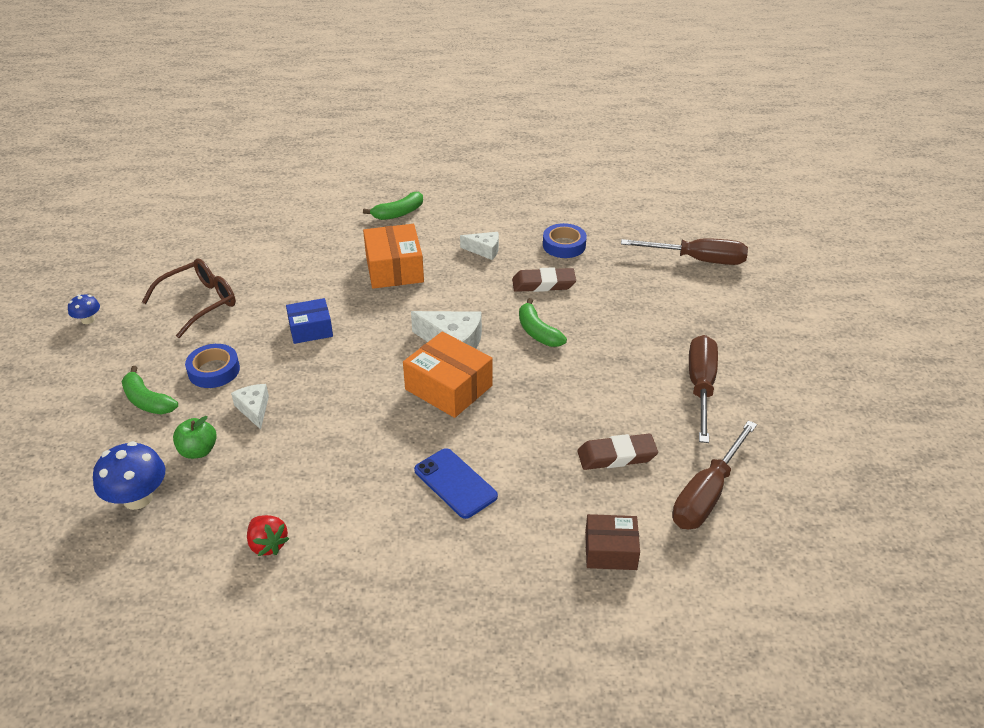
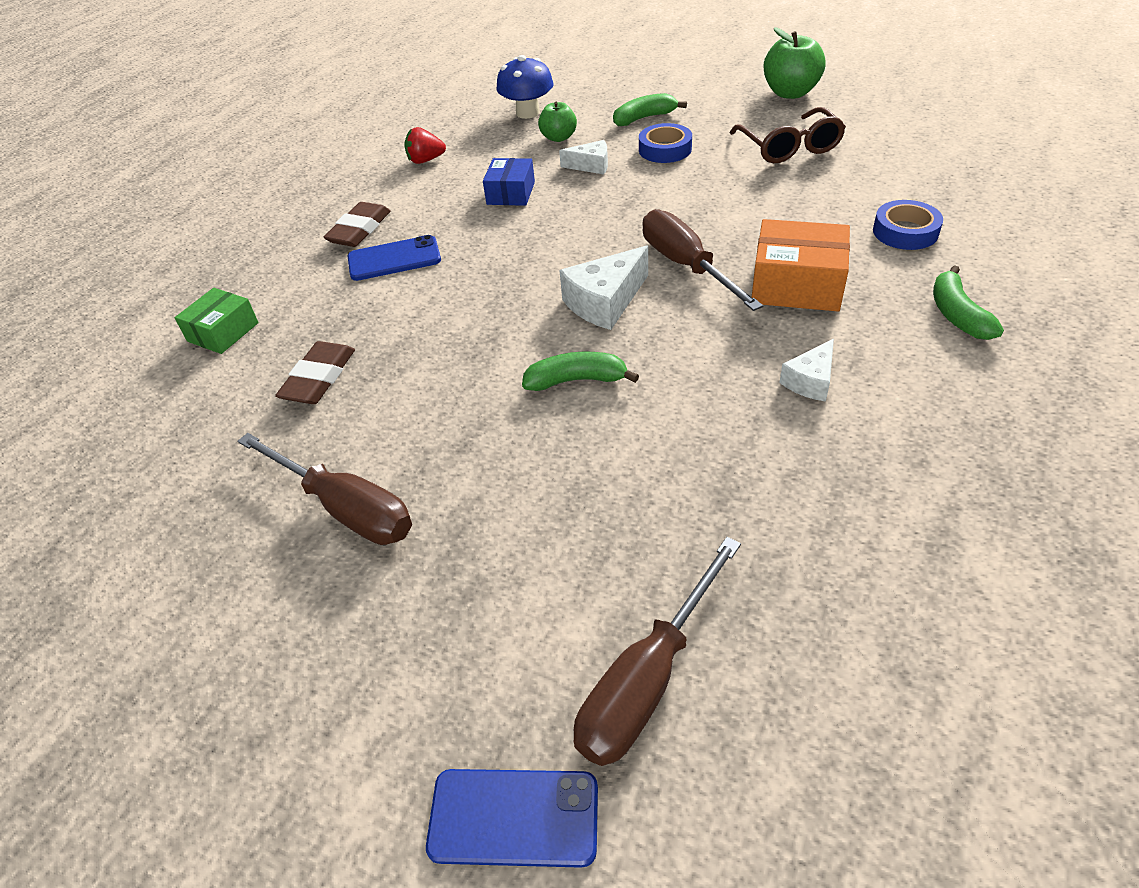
camera: 120 degrees right, 5 degrees up
blue mushroom [68,294,100,324] -> green apple [763,28,826,99]
blue box [286,298,333,344] -> blue box moved to [483,158,535,206]
orange box [403,331,493,418] -> none
brown eraser [512,267,576,292] -> brown eraser moved to [323,202,391,247]
blue tape [543,223,587,258] -> blue tape moved to [873,200,943,250]
brown box [585,514,640,570] -> green box [175,288,259,354]
brown screwdriver [672,420,757,529] -> brown screwdriver moved to [643,209,763,311]
none -> blue phone [426,769,598,868]

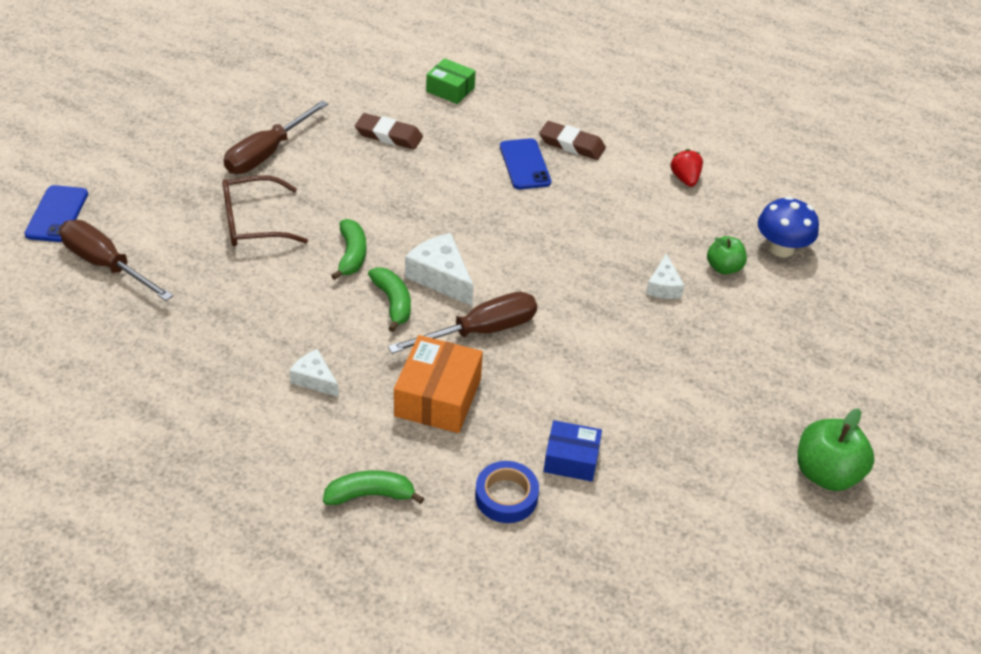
camera: 85 degrees right, 0 degrees up
blue box [483,158,535,206] -> blue box moved to [543,420,602,482]
green banana [613,93,687,126] -> green banana moved to [368,267,411,332]
blue tape [639,123,692,163] -> none
brown glasses [730,107,846,163] -> brown glasses moved to [222,176,308,246]

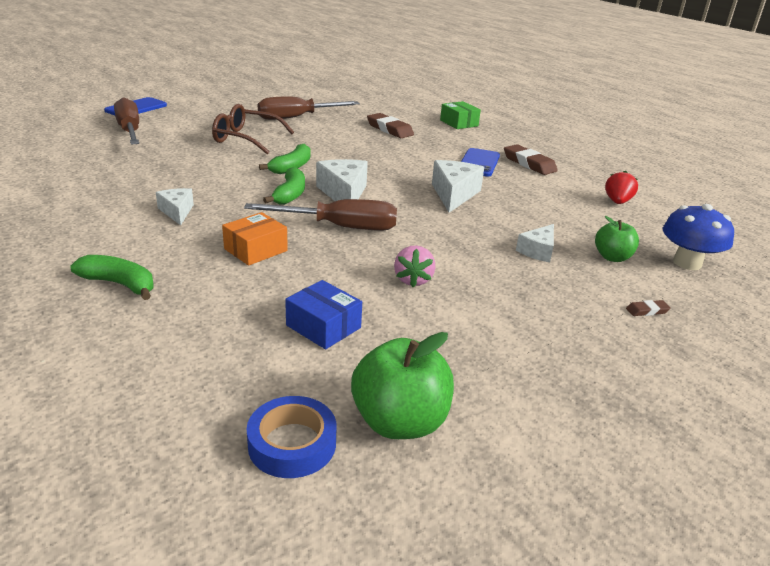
camera: 30 degrees right, 15 degrees down
orange box [394,335,483,433] -> orange box [222,212,288,266], size x0.64
blue tape [475,461,539,523] -> blue tape moved to [247,396,336,478]
green apple [797,408,874,491] -> green apple moved to [351,332,454,439]
none -> pink strawberry [394,245,435,287]
none -> white cheese [432,160,484,213]
none -> brown eraser [626,300,671,316]

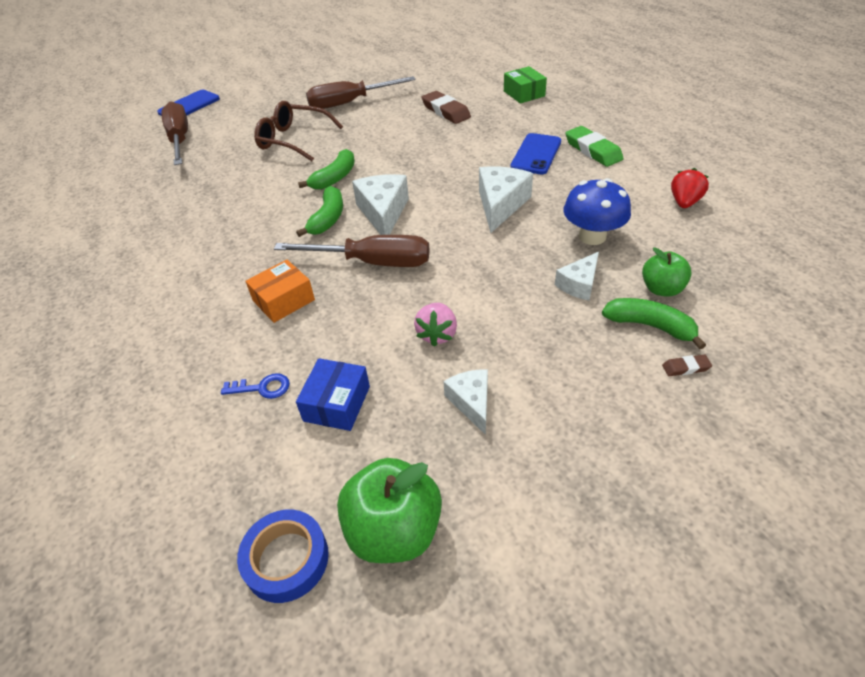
camera: 10 degrees right, 15 degrees up
green banana [70,255,154,300] -> green banana moved to [602,298,706,349]
white cheese [156,188,194,225] -> white cheese moved to [443,369,488,435]
blue box [285,280,362,349] -> blue box turned 60 degrees clockwise [296,358,370,431]
brown eraser [504,144,558,175] -> green eraser [566,126,624,167]
blue mushroom [663,204,734,270] -> blue mushroom moved to [563,178,631,245]
none -> blue key [221,373,290,399]

